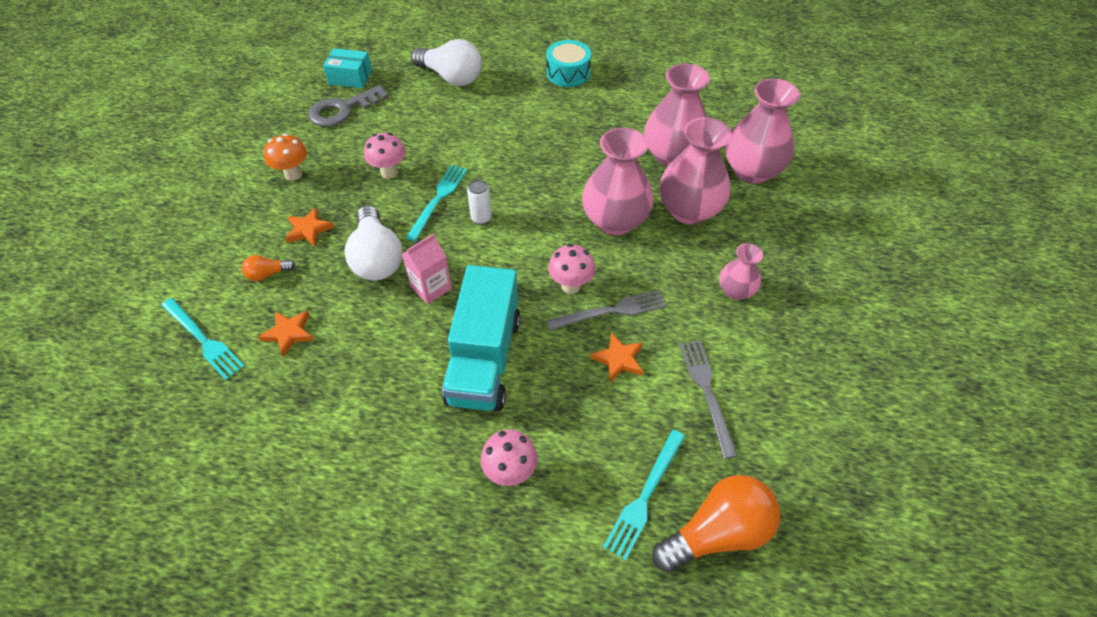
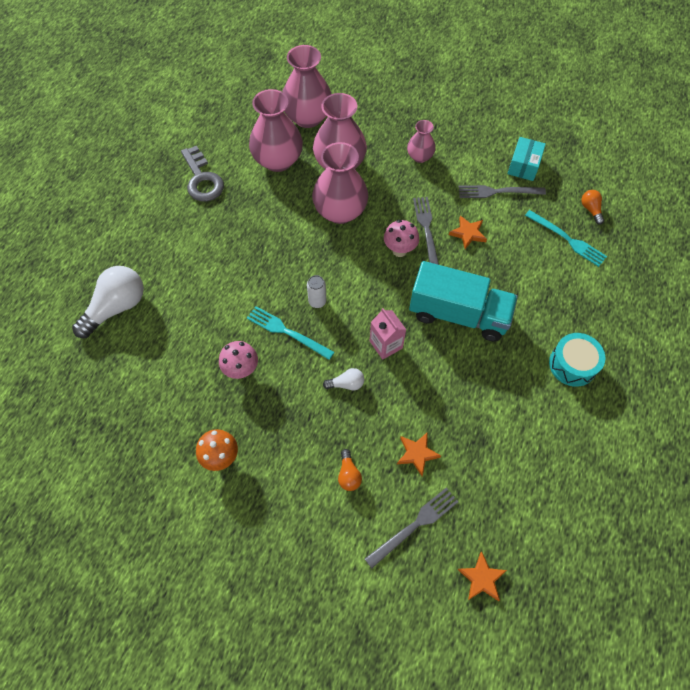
camera: 80 degrees left, 10 degrees up
turquoise fork [161,298,245,380] -> grey fork [365,488,458,568]
orange star [285,207,334,246] -> orange star moved to [458,552,507,601]
grey key [308,85,389,127] -> grey key moved to [181,146,224,201]
turquoise box [323,48,372,88] -> turquoise box moved to [508,137,546,181]
white light bulb [344,206,403,281] -> white light bulb [323,368,364,390], size x0.47
pink mushroom [481,430,537,486] -> none
turquoise drum [547,40,591,87] -> turquoise drum moved to [549,333,605,387]
orange light bulb [652,475,780,573] -> orange light bulb [581,190,604,225], size x0.47

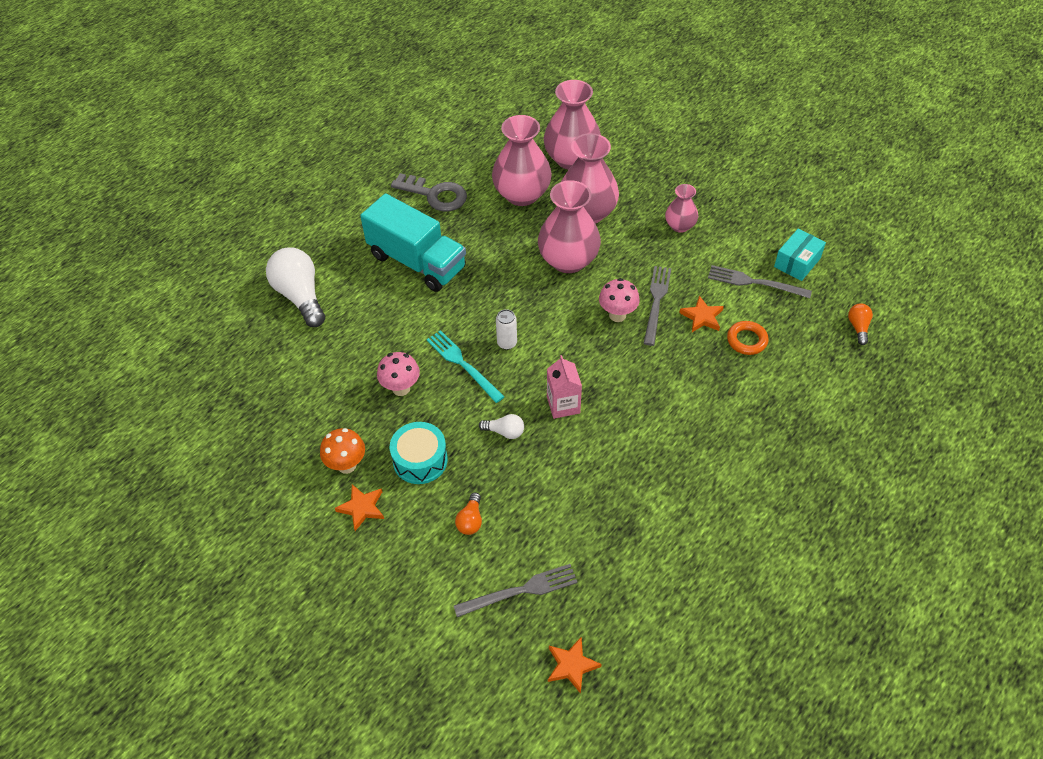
camera: 20 degrees right, 10 degrees down
white light bulb [72,266,144,338] -> white light bulb turned 90 degrees counterclockwise [266,248,325,327]
grey key [181,146,224,201] -> grey key turned 60 degrees counterclockwise [391,173,467,211]
orange star [397,432,441,476] -> orange star moved to [335,485,384,531]
turquoise truck [409,261,518,341] -> turquoise truck moved to [360,193,466,292]
turquoise fork [525,210,607,267] -> none
turquoise drum [549,333,605,387] -> turquoise drum moved to [390,422,448,484]
none -> orange ring [727,321,769,355]

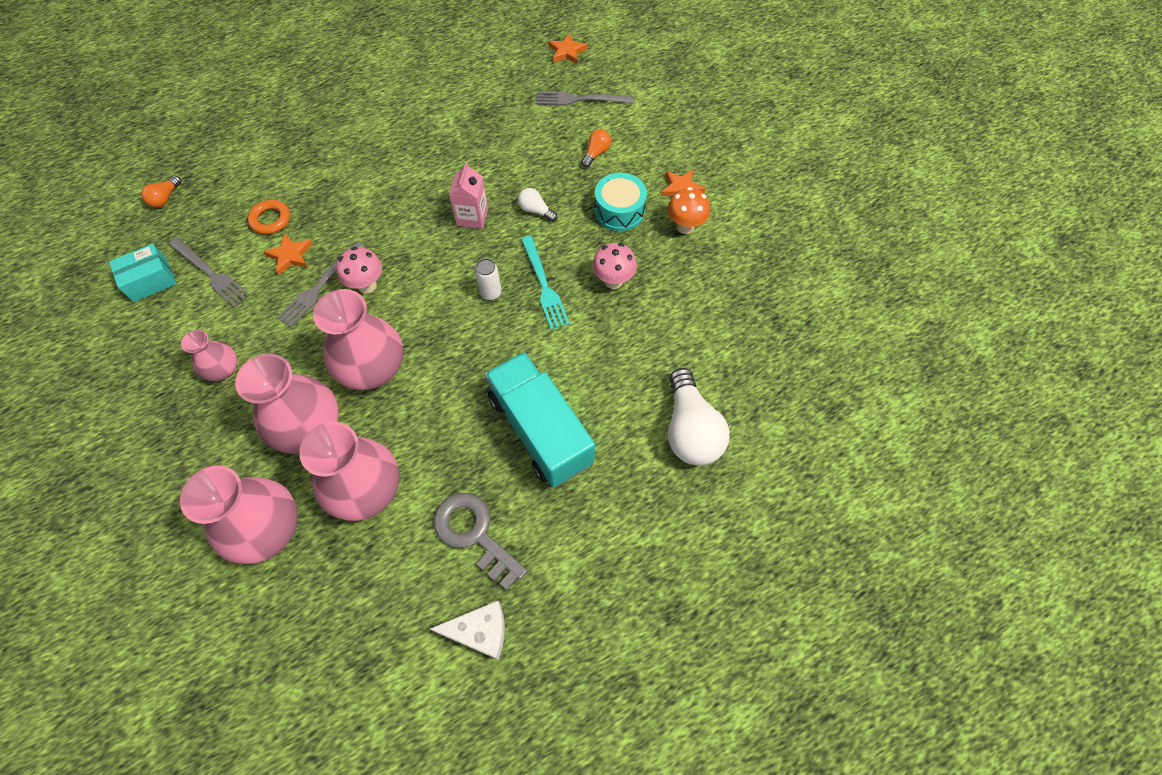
camera: 160 degrees left, 10 degrees up
none -> white cheese [430,601,505,660]

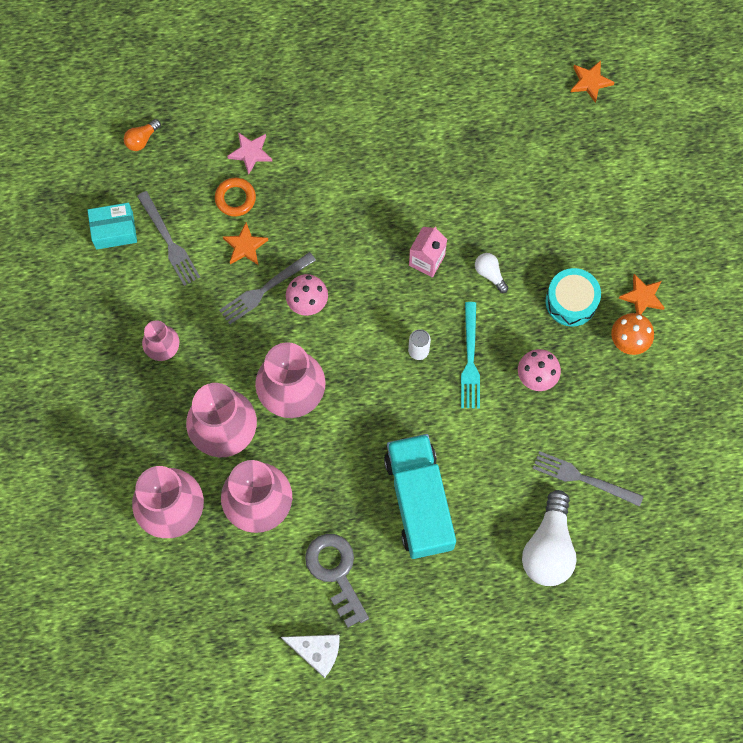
camera: 20 degrees right, 10 degrees up
grey fork [536,91,633,105] -> grey fork moved to [532,451,644,507]
orange light bulb [582,129,611,167] -> none
none -> pink star [227,132,272,175]

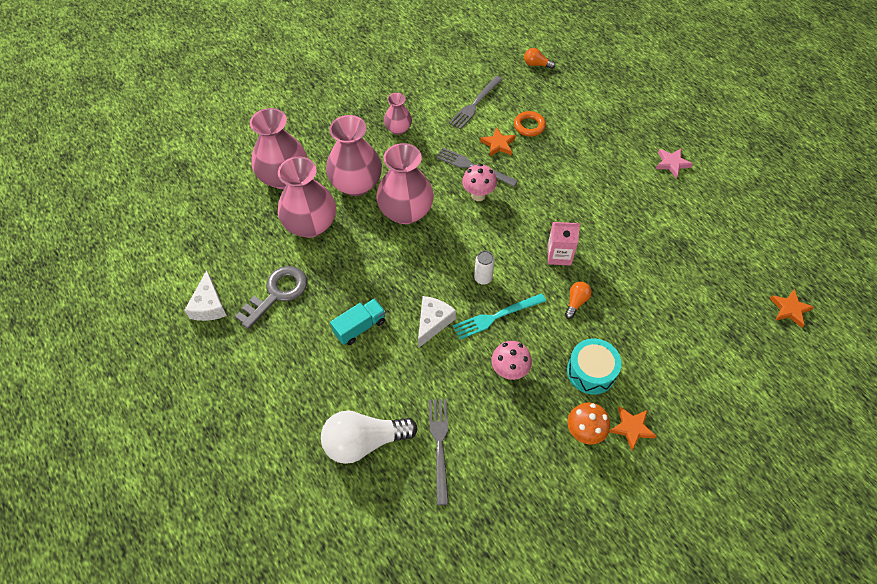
camera: 65 degrees right, 15 degrees down
turquoise box [87,203,137,250] -> none
pink star [227,132,272,175] -> pink star moved to [656,148,693,179]
turquoise truck [384,434,456,559] -> turquoise truck [330,299,385,345], size x0.52
white light bulb [475,253,508,293] -> orange light bulb [565,282,592,319]
none -> white cheese [418,296,456,348]

